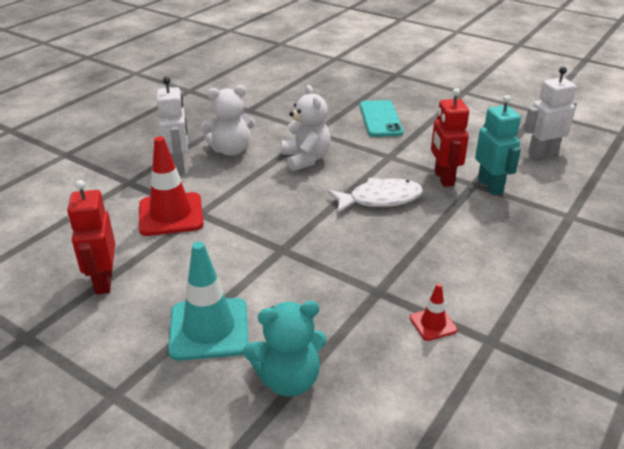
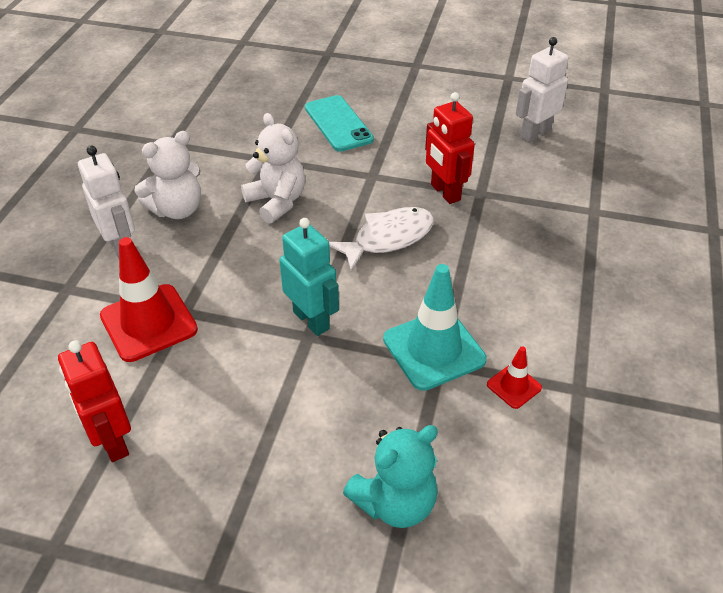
camera: 20 degrees left, 10 degrees up
turquoise traffic cone [168,242,248,361] -> turquoise traffic cone moved to [383,264,487,391]
turquoise robot [475,95,521,195] -> turquoise robot moved to [279,218,339,336]

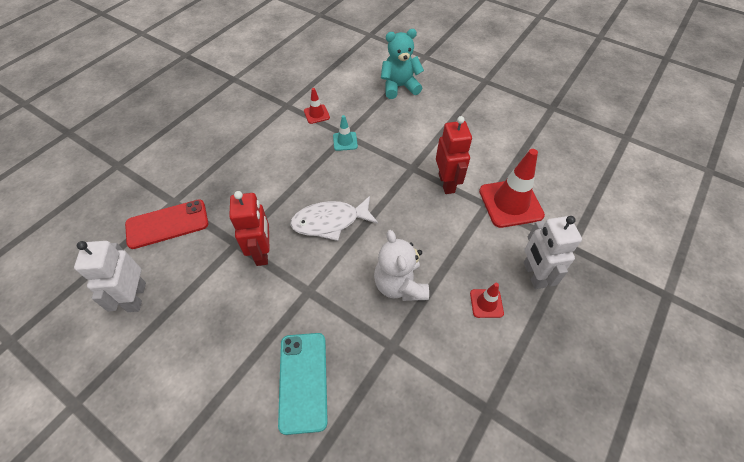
camera: 160 degrees left, 10 degrees up
red robot [58,340,131,462] -> red robot moved to [436,116,472,194]
white teddy bear [134,131,201,219] -> red traffic cone [470,283,504,318]
turquoise robot [279,218,339,336] -> none
turquoise traffic cone [383,264,487,391] -> turquoise traffic cone [333,115,358,151], size x0.49
white robot [516,37,569,143] -> white robot turned 105 degrees clockwise [74,241,146,312]
none -> red phone [125,199,208,249]

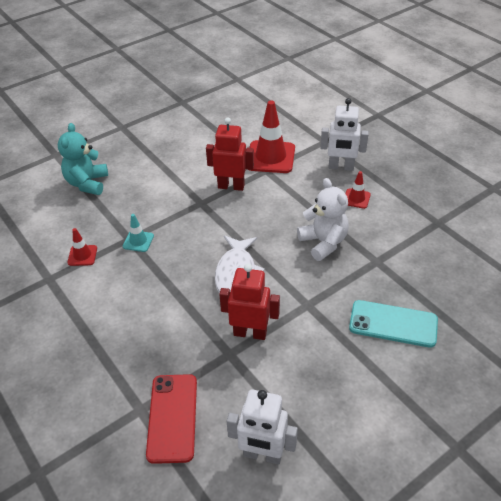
camera: 70 degrees left, 10 degrees down
white teddy bear [374,230,429,301] -> white teddy bear turned 120 degrees counterclockwise [297,178,349,261]

